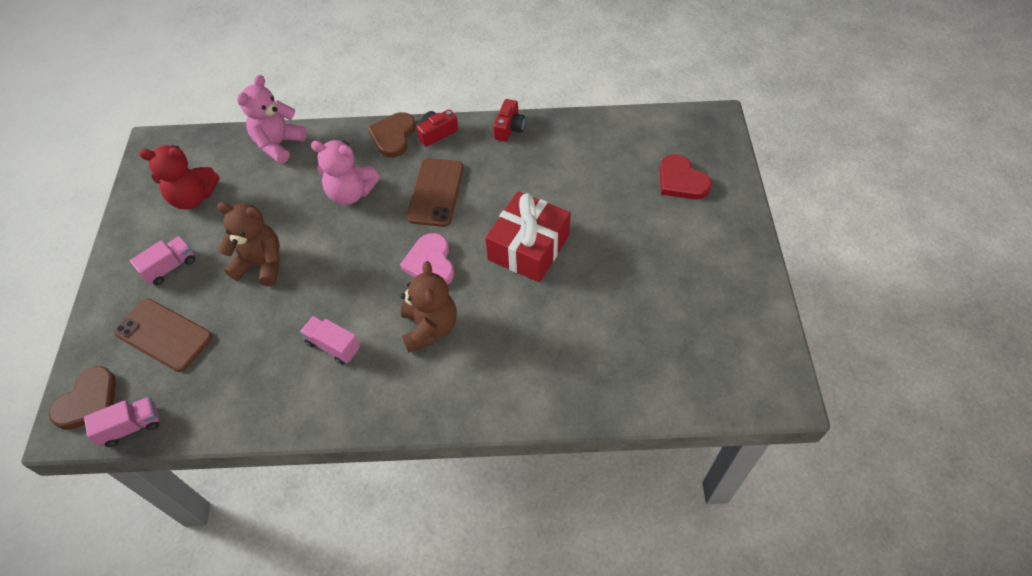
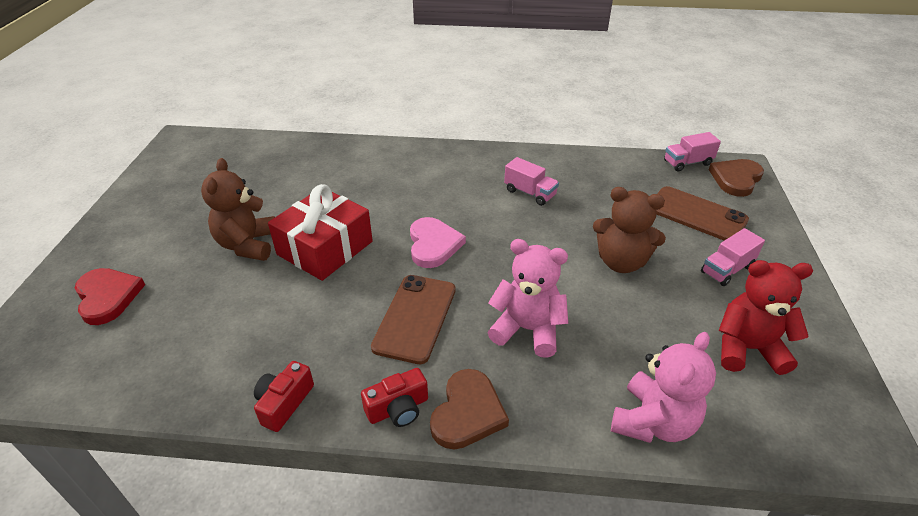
camera: 175 degrees left, 15 degrees down
brown teddy bear [400,261,457,353] -> brown teddy bear moved to [201,158,275,261]

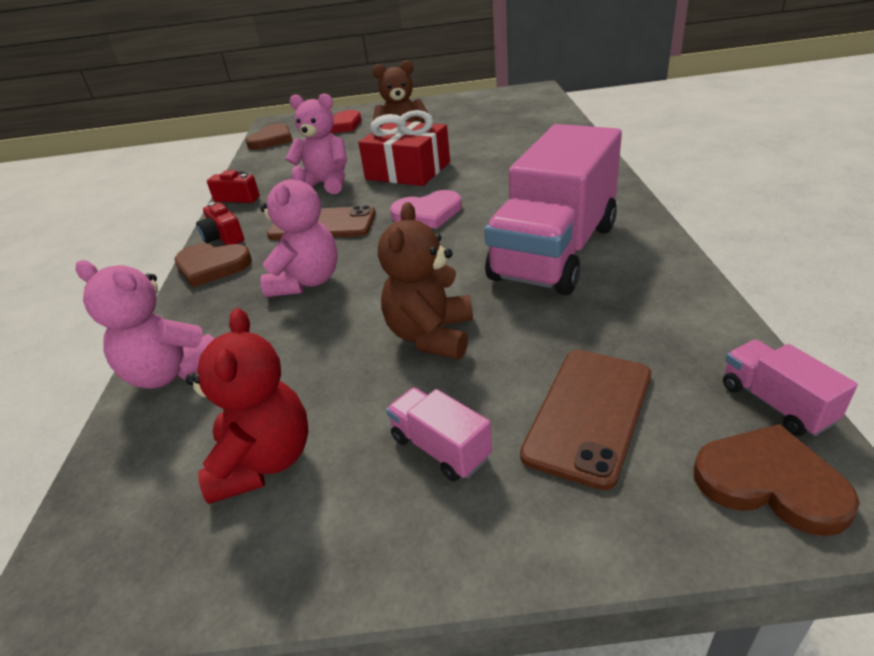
camera: 85 degrees right, 5 degrees down
pink truck [504,157,559,206] -> pink truck [484,124,622,295], size x2.48
none -> brown heart [246,123,293,150]
none -> pink teddy bear [285,94,347,194]

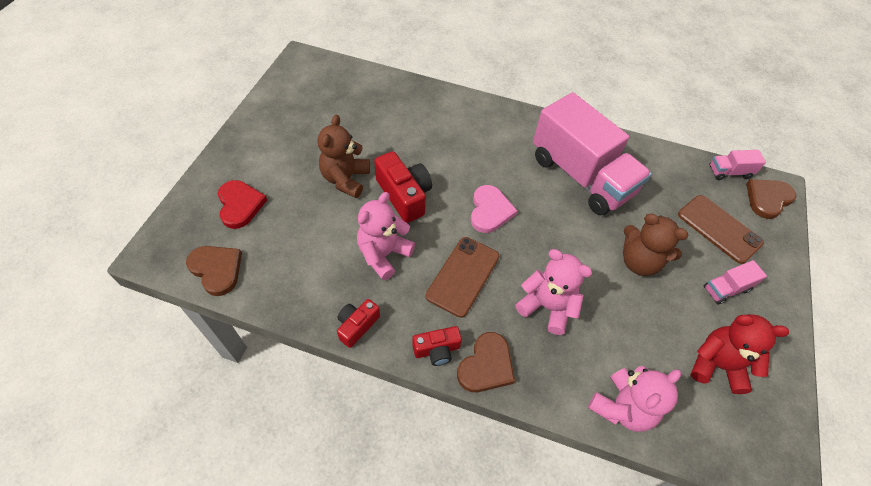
camera: 75 degrees left, 20 degrees up
red gift [358,110,450,186] -> red camera [374,151,432,223]

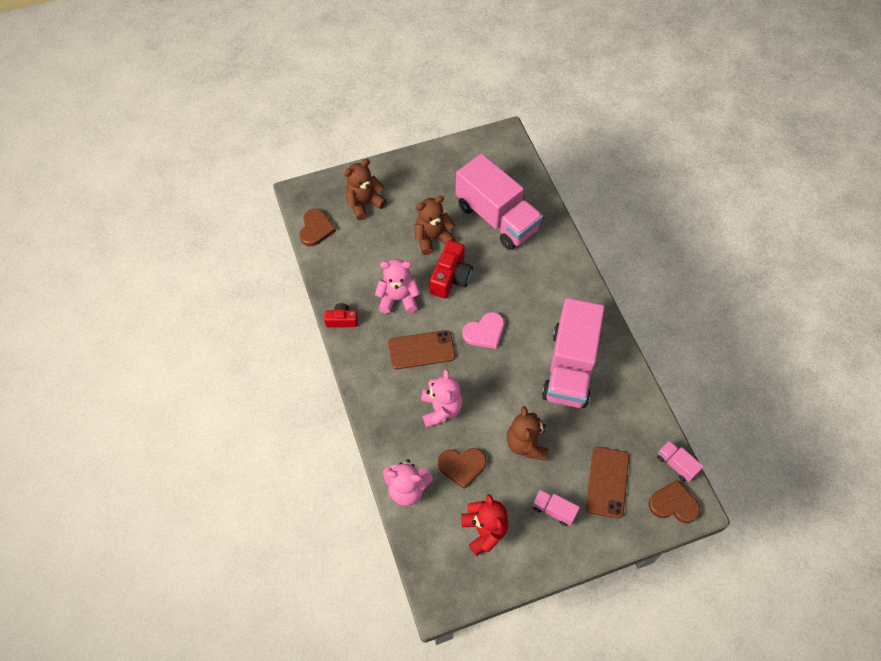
camera: 55 degrees right, 5 degrees up
red heart [218,180,267,229] -> brown teddy bear [344,159,387,220]
red camera [412,326,462,366] -> none
brown heart [457,332,515,392] -> brown heart moved to [438,448,487,489]
none -> pink truck [456,154,543,250]

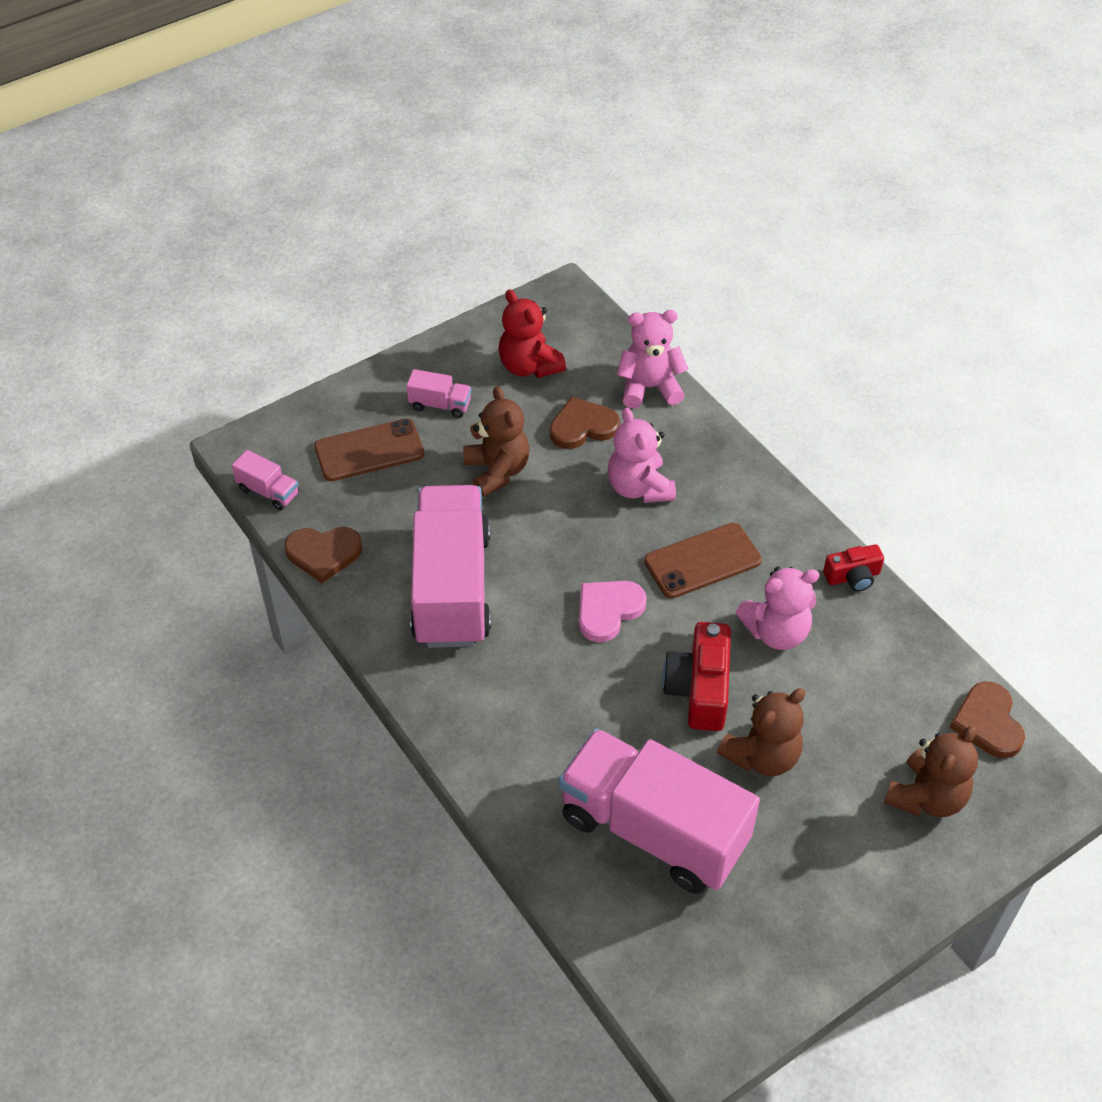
camera: 165 degrees right, 10 degrees down
brown phone [586,447,629,519] -> brown phone turned 75 degrees clockwise [314,418,424,481]
brown heart [648,480,700,523] -> brown heart moved to [284,527,362,583]

